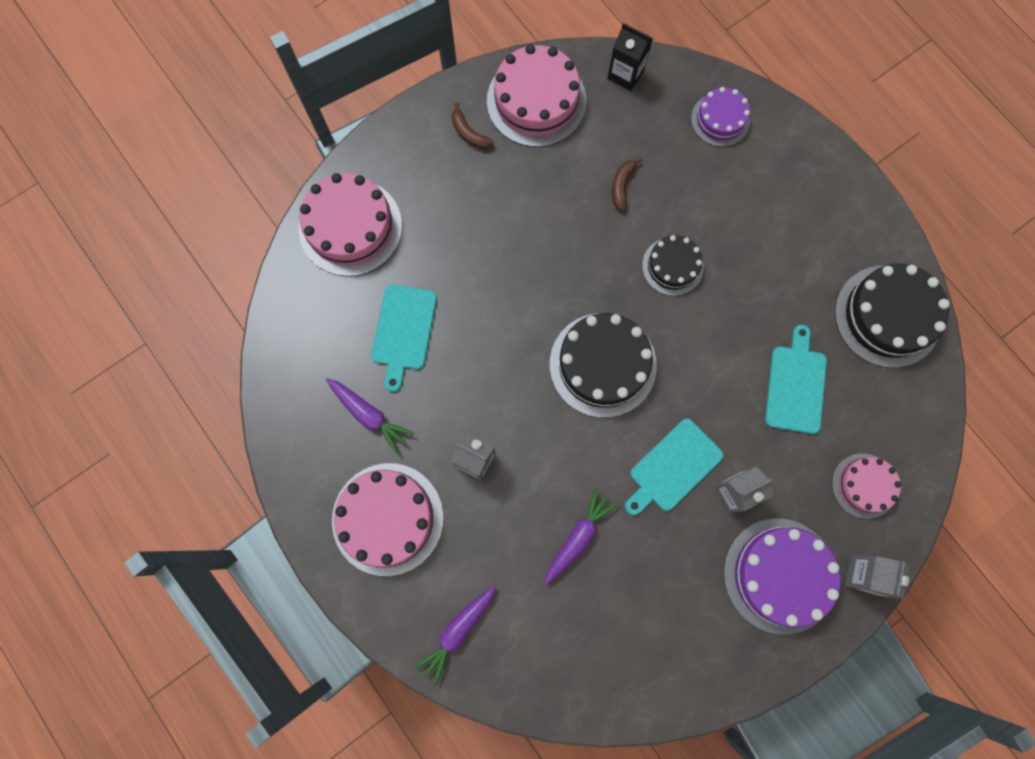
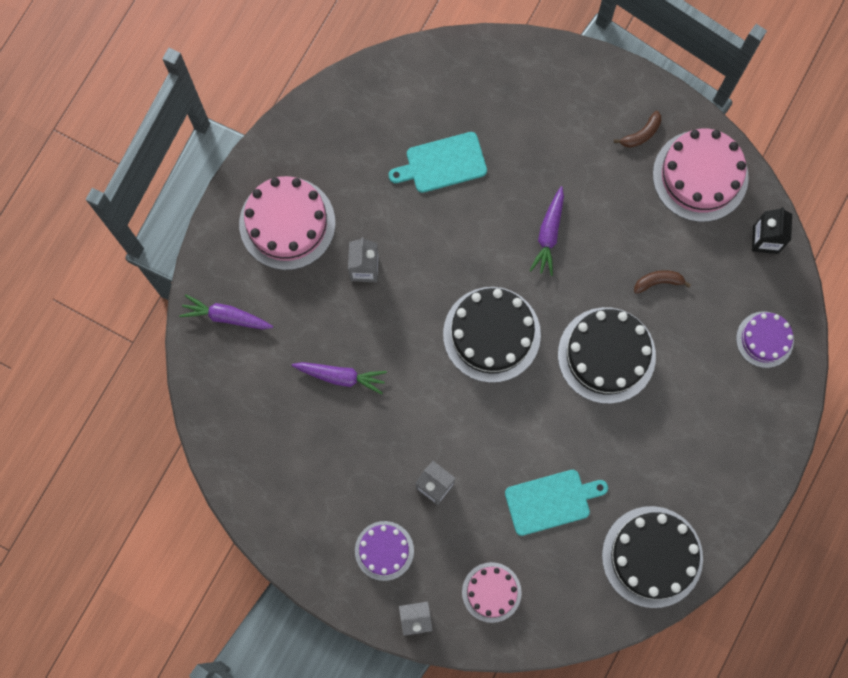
camera: 65 degrees right, 0 degrees up
pink cake [299,173,402,276] -> none
purple carrot [326,378,414,454] -> purple carrot moved to [530,186,564,276]
brown banana [452,102,494,149] -> brown banana turned 150 degrees counterclockwise [614,111,661,148]
turquoise cutting board [625,419,724,515] -> none
black cake [642,235,704,296] -> black cake [558,307,656,404], size x1.70
purple cake [724,518,841,634] -> purple cake [355,521,414,581], size x0.59

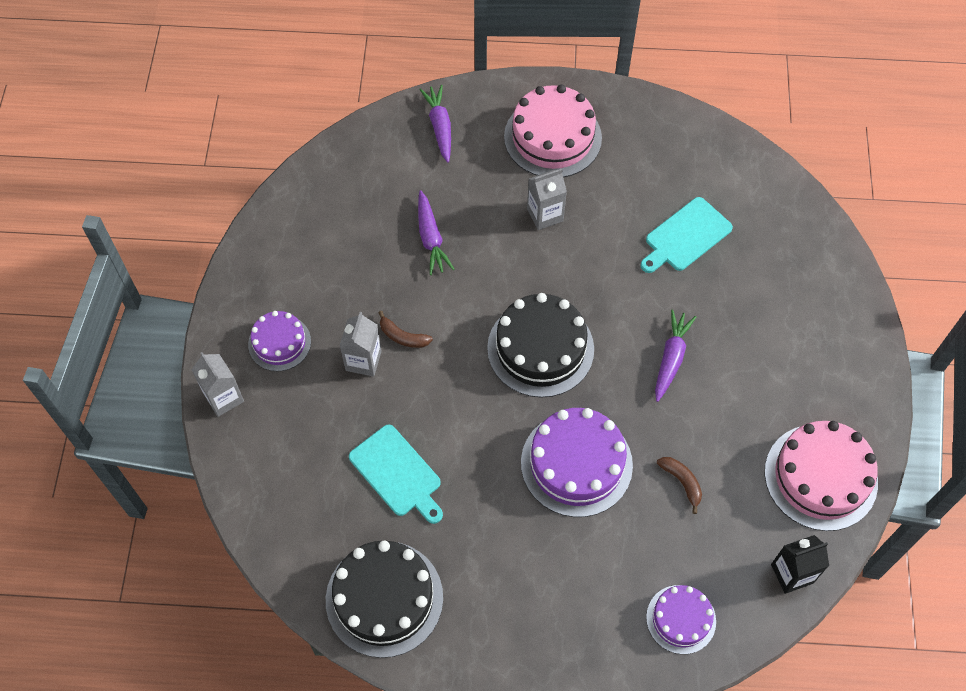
camera: 65 degrees right, 15 degrees down
turquoise cutting board [389,132,487,193] -> turquoise cutting board turned 90 degrees counterclockwise [640,197,733,273]
pink cake [462,562,522,623] -> none
purple carrot [530,186,564,276] -> purple carrot turned 120 degrees clockwise [655,309,696,402]
black cake [558,307,656,404] -> purple cake [521,408,633,517]
brown banana [614,111,661,148] -> brown banana moved to [378,311,433,348]

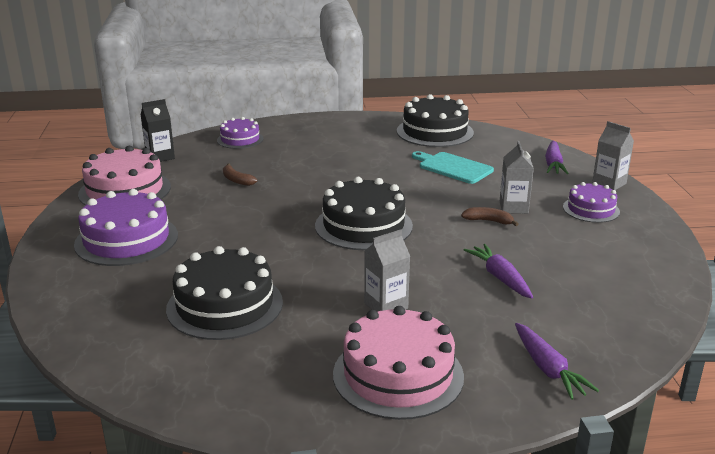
camera: 170 degrees right, 35 degrees down
purple cake [521,408,633,517] -> purple cake moved to [74,189,178,266]
turquoise cutting board [640,197,733,273] -> black cake [166,246,283,340]
purple carrot [655,309,696,402] -> purple carrot moved to [545,141,569,174]

